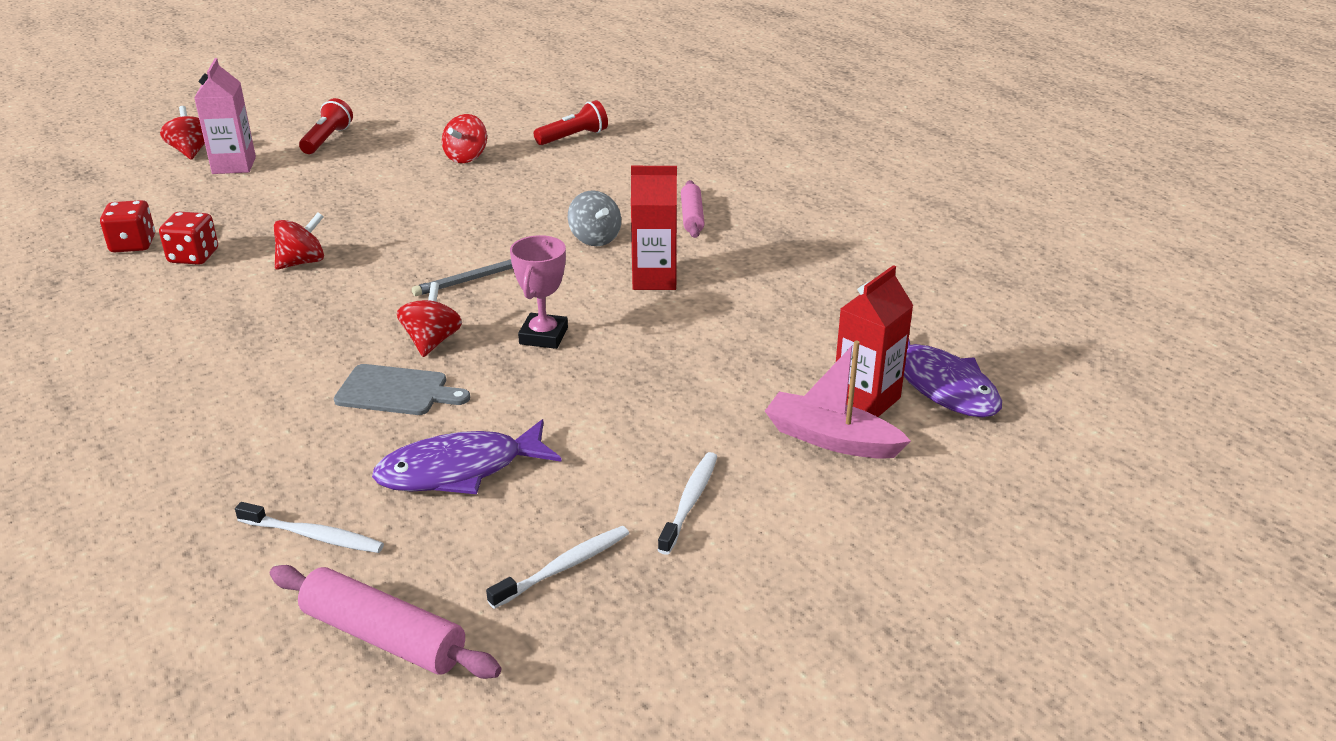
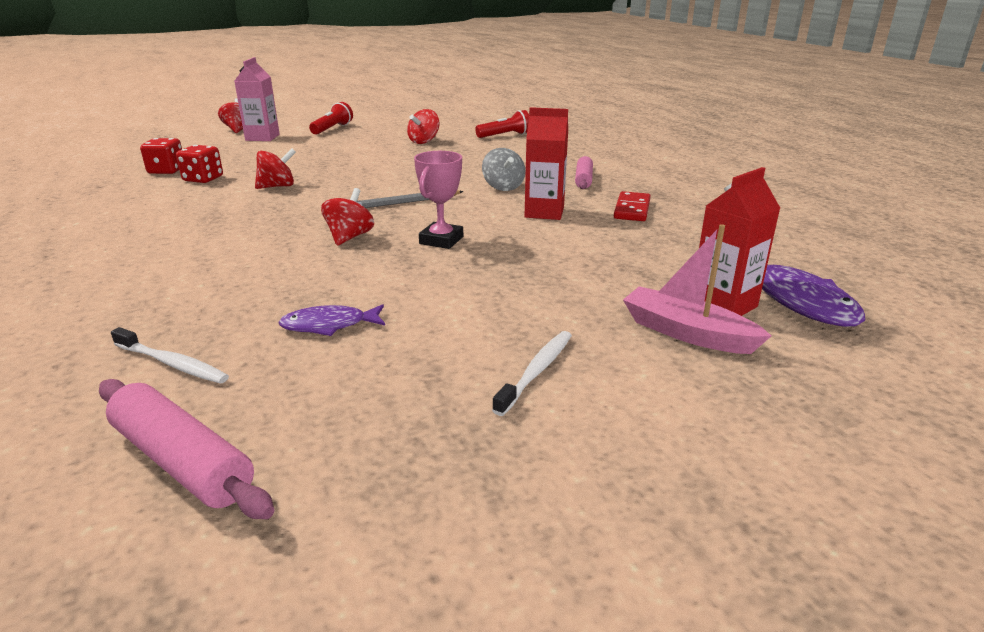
camera: 10 degrees right, 5 degrees down
grey cutting board [334,364,470,415] -> none
purple fish [372,419,562,494] -> purple fish [278,304,385,336], size x0.61
white toothbrush [486,526,629,609] -> none
none -> red domino [614,191,651,221]

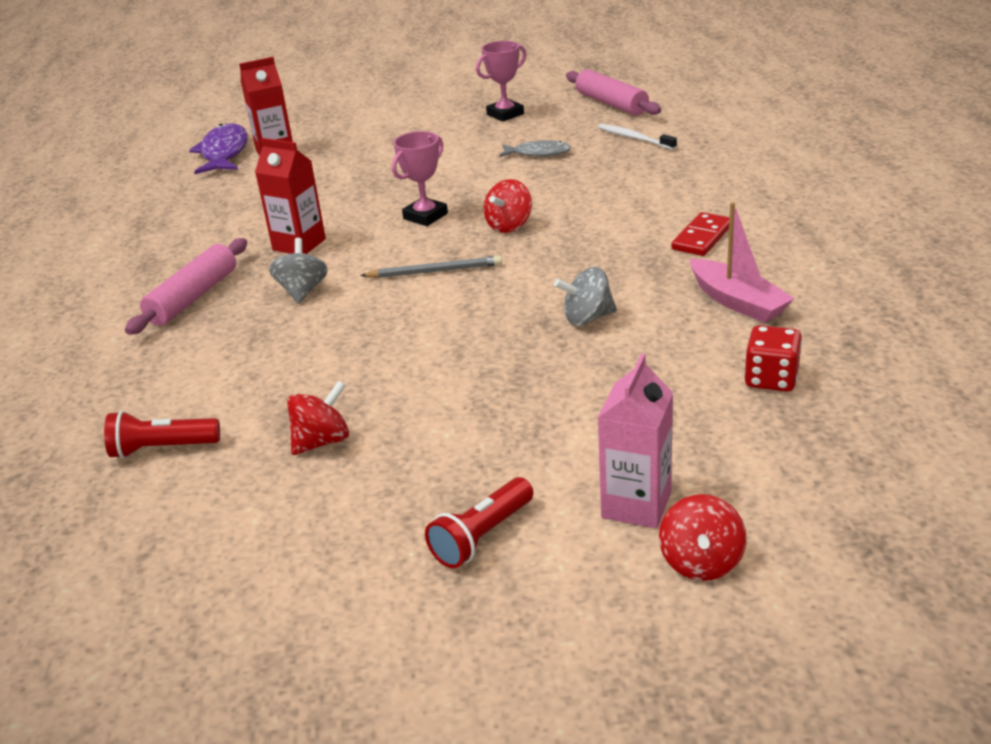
camera: 160 degrees left, 5 degrees up
red dice [176,145,223,183] -> none
red spinning top [255,148,296,189] -> grey spinning top [554,267,617,326]
purple fish [278,304,385,336] -> grey fish [499,140,571,157]
white toothbrush [492,331,572,416] -> none
pink rolling pin [575,156,593,189] -> pink rolling pin [125,238,247,335], size x1.51
red domino [614,191,651,221] -> red domino moved to [671,212,730,256]
pink boat [623,224,771,354] -> pink boat moved to [690,202,795,323]
none -> pink trophy [476,41,527,122]

